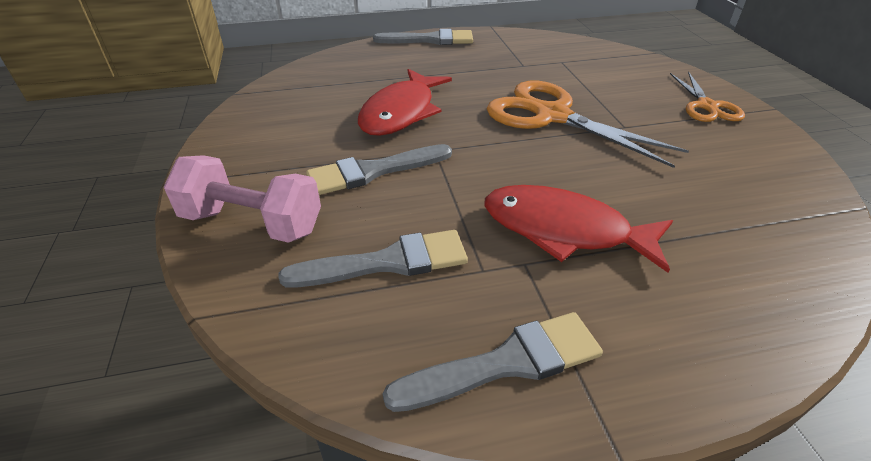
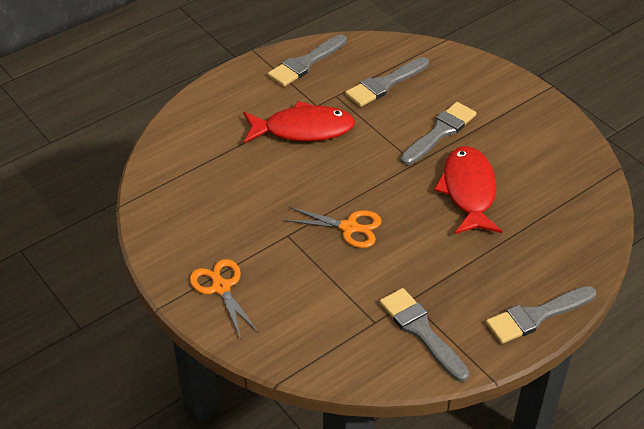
camera: 155 degrees right, 5 degrees up
pink dumbbell [164,155,321,243] -> none
orange scissors [487,81,689,168] -> orange scissors [284,207,382,248], size x0.58
none -> grey brush [380,288,469,382]

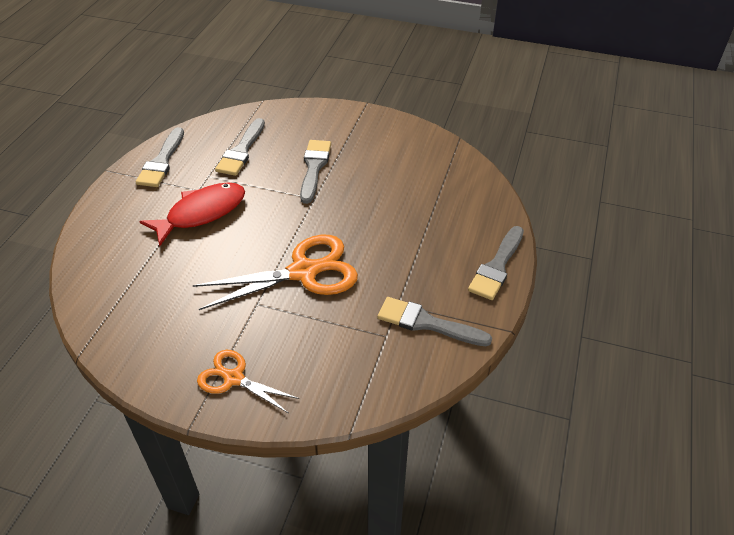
camera: 35 degrees left, 0 degrees up
orange scissors [284,207,382,248] -> orange scissors [193,235,358,310], size x1.73
red fish [434,146,502,234] -> none

